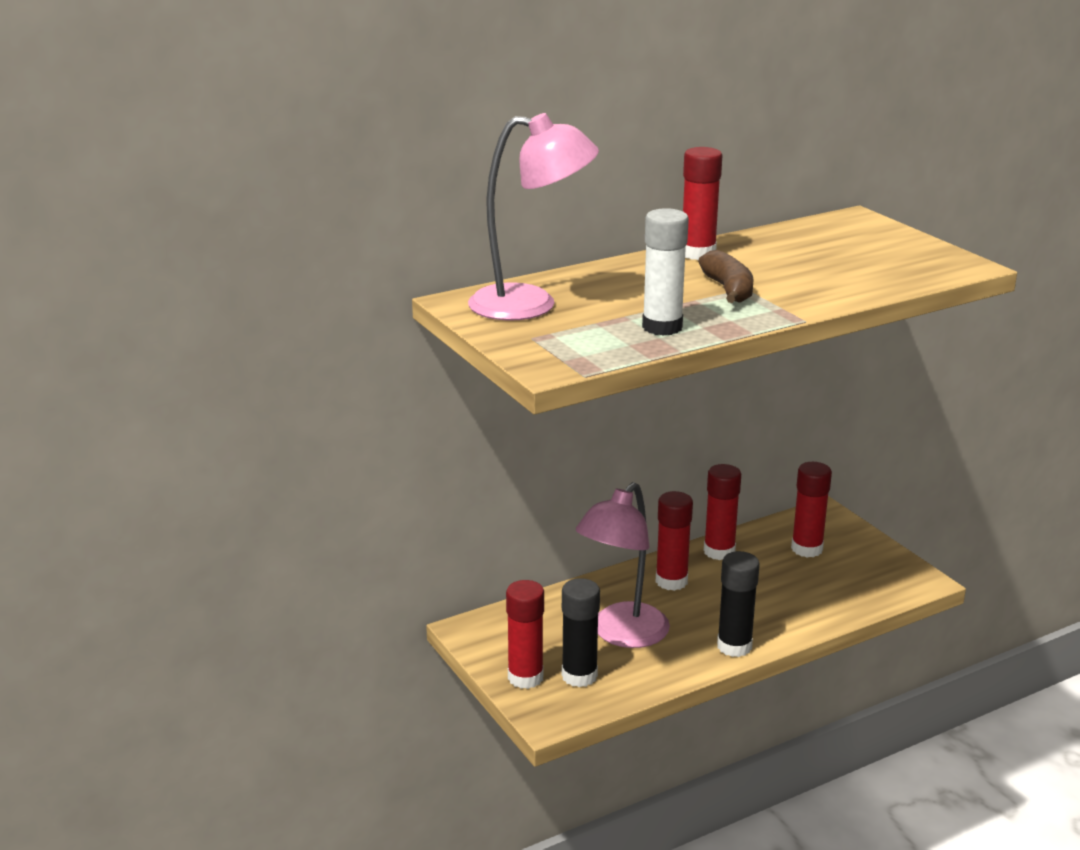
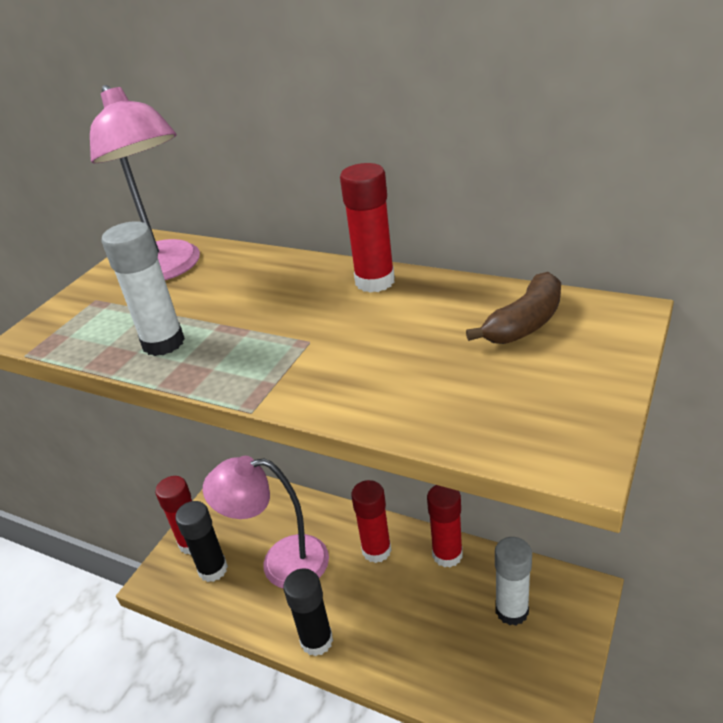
camera: 60 degrees right, 10 degrees up
brown banana [698,250,754,303] -> brown banana moved to [466,272,561,344]
red glue stick [791,462,832,558] -> white glue stick [495,537,532,626]

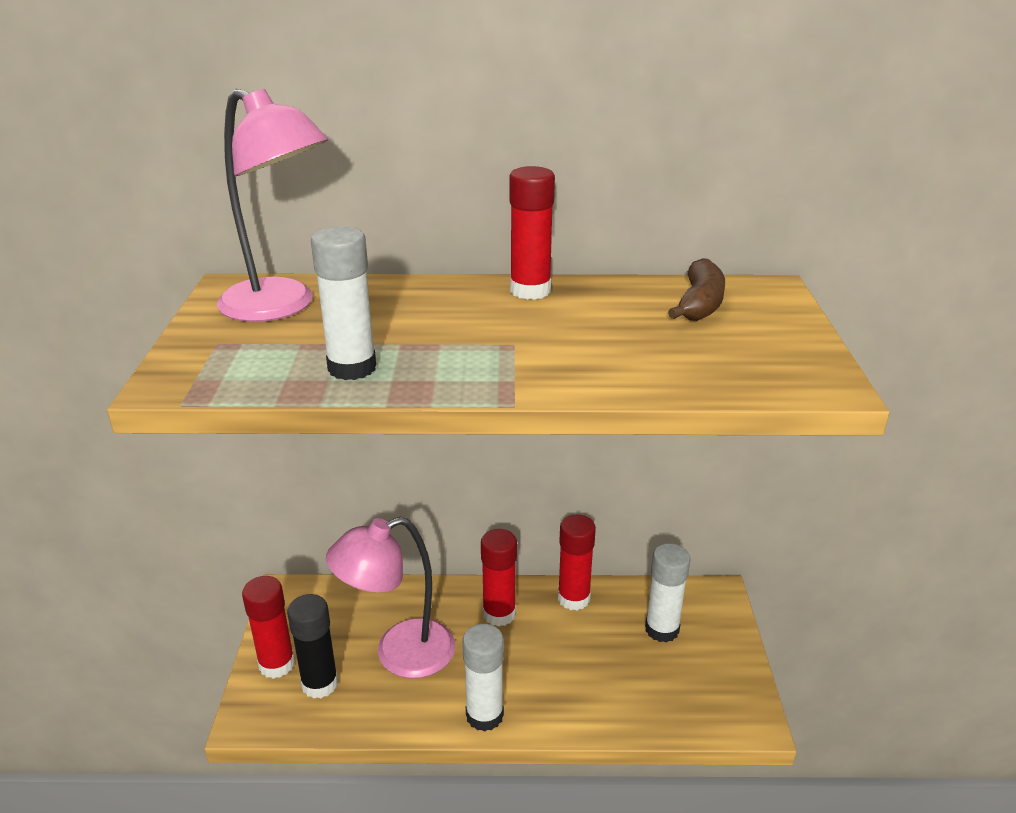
camera: 30 degrees left, 5 degrees down
black glue stick [283,568,333,656] -> white glue stick [462,624,504,732]

